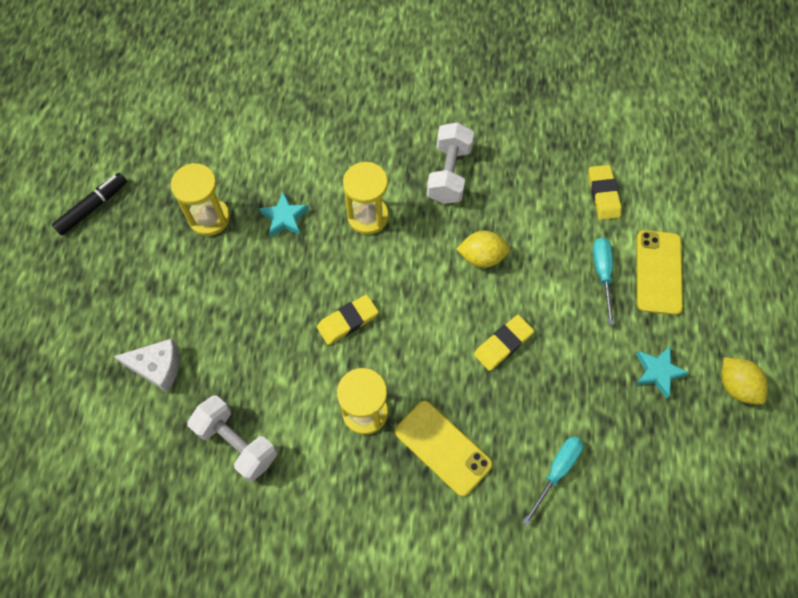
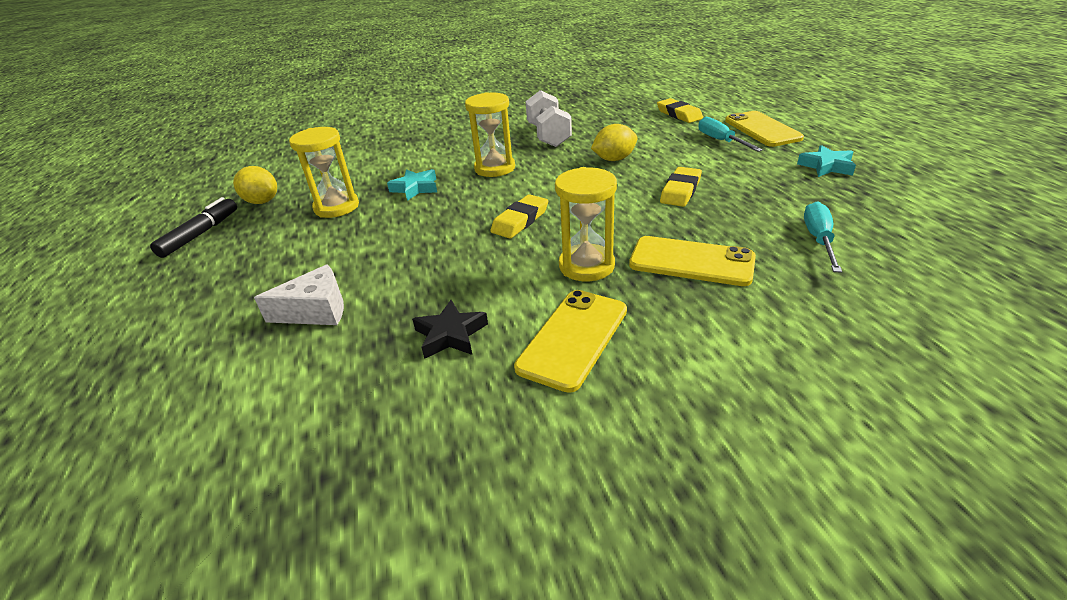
camera: 20 degrees left, 30 degrees down
white dumbbell [187,395,277,481] -> black star [412,300,488,359]
yellow lemon [721,357,768,404] -> yellow lemon moved to [233,166,277,204]
none -> yellow phone [514,290,627,393]

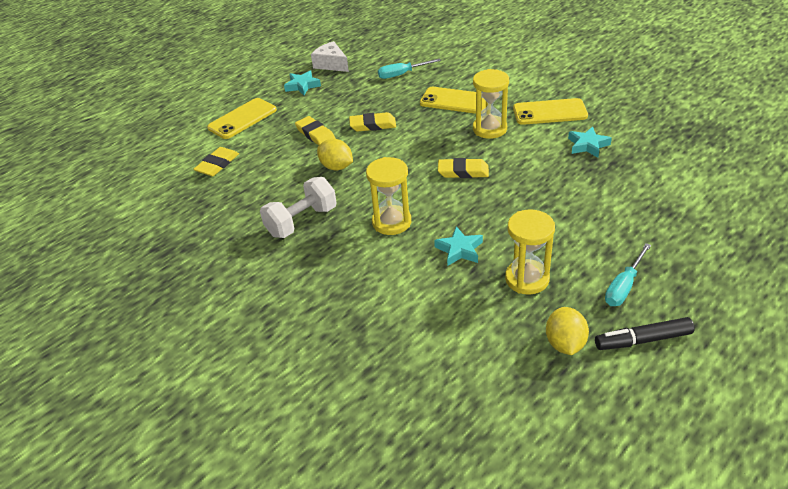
camera: 120 degrees left, 5 degrees up
white cheese [254,264,344,325] -> white cheese moved to [311,41,349,72]
black star [412,300,488,359] -> turquoise star [568,126,612,157]
yellow phone [629,236,756,286] -> yellow phone turned 60 degrees counterclockwise [420,87,486,114]
turquoise screwdriver [699,117,763,152] -> turquoise screwdriver moved to [605,243,651,306]
none -> yellow eraser [295,116,336,145]

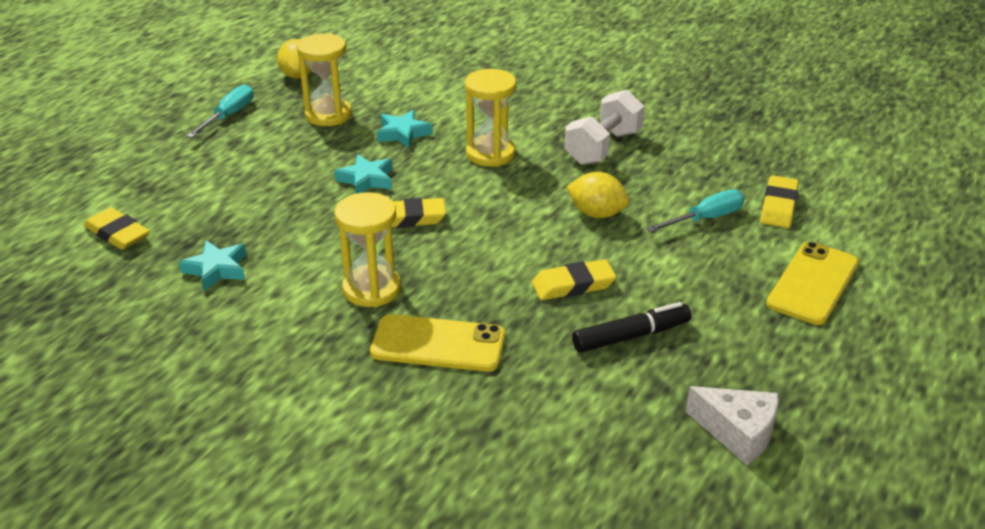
camera: 165 degrees right, 5 degrees down
turquoise star [284,70,321,95] -> turquoise star moved to [334,154,392,194]
yellow eraser [295,116,336,145] -> yellow eraser moved to [84,207,150,250]
turquoise screwdriver [378,58,441,79] -> turquoise screwdriver moved to [646,190,745,232]
yellow phone [513,98,588,125] -> none
black marker [595,317,695,350] -> black marker moved to [572,302,692,353]

